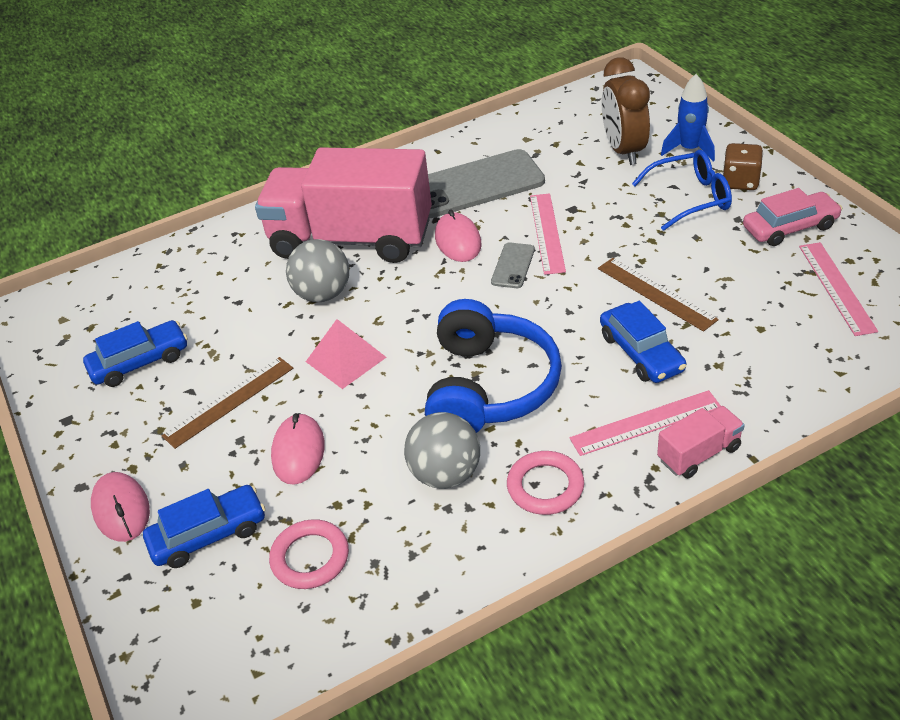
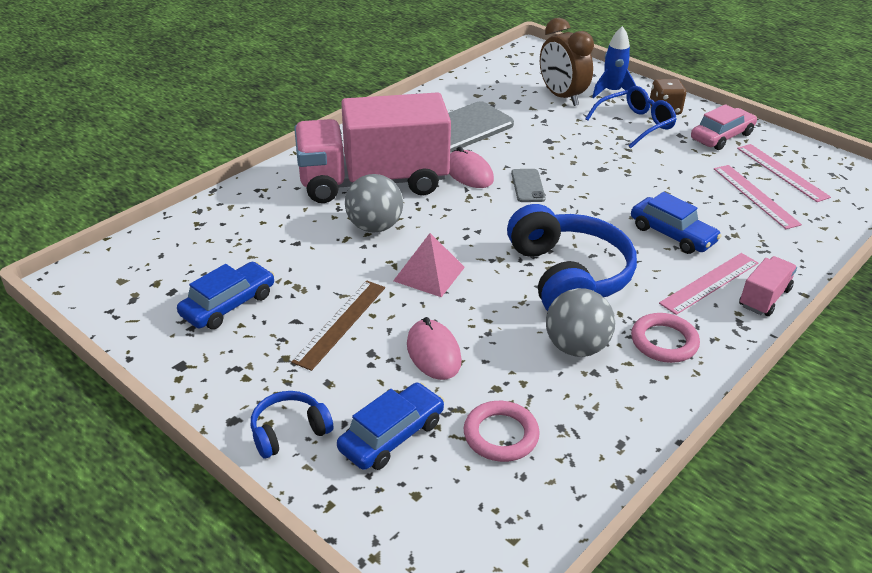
camera: 25 degrees left, 5 degrees down
pink mouse [91,472,150,542] -> blue headphones [251,391,333,458]
pink ruler [530,193,566,275] -> pink ruler moved to [714,165,802,229]
brown ruler [598,258,719,332] -> none

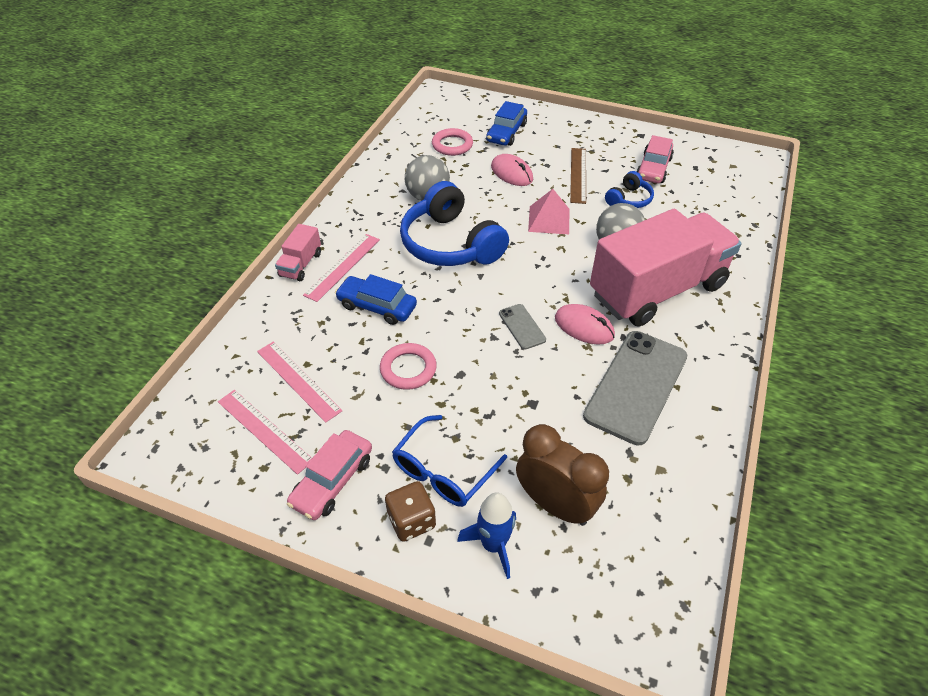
camera: 160 degrees right, 10 degrees up
blue car [177,262,275,329] -> pink car [636,135,674,184]
blue headphones [251,391,333,458] -> blue headphones moved to [605,171,654,208]
pink ring [631,313,700,363] -> pink ring moved to [380,343,437,390]

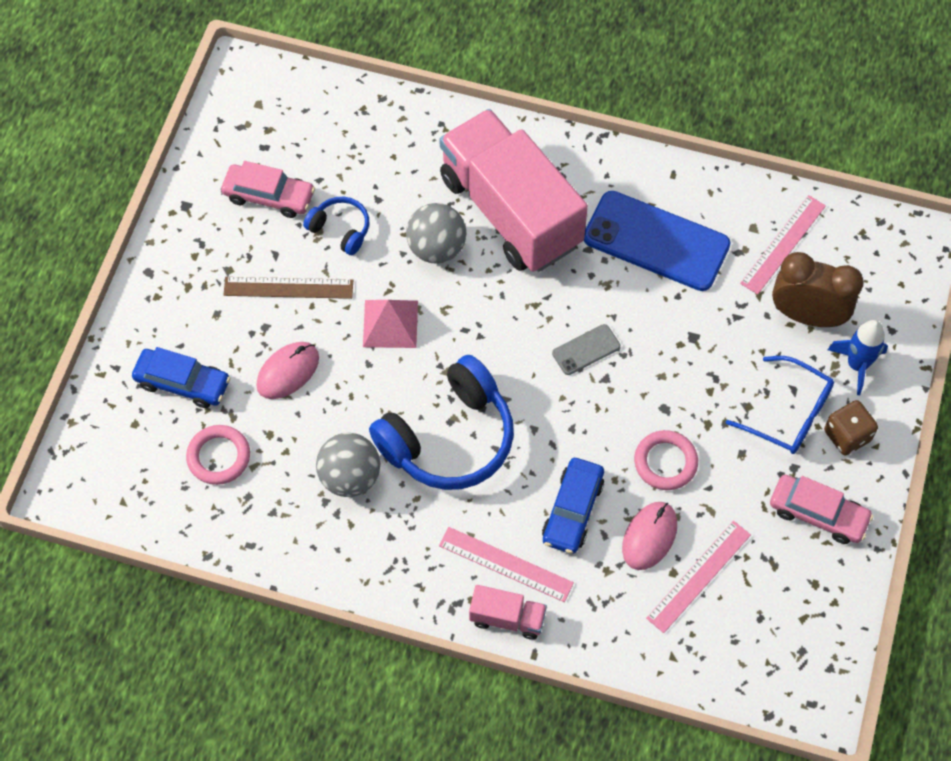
camera: 95 degrees left, 15 degrees up
pink ruler [218,390,312,475] -> pink ruler moved to [740,195,826,295]
brown clock [516,424,609,526] -> brown clock turned 75 degrees clockwise [772,252,864,327]
pink mouse [555,304,615,345] -> pink mouse moved to [622,502,677,570]
grey phone [583,331,687,445] -> blue phone [584,191,730,291]

